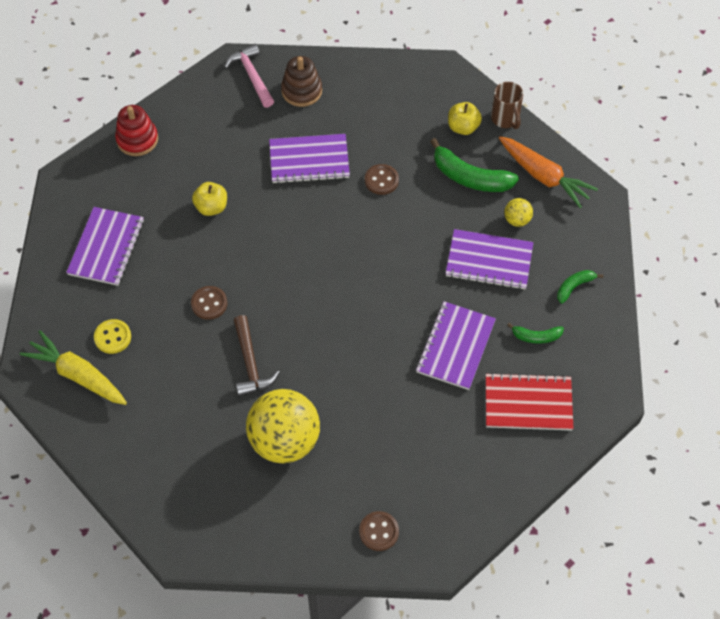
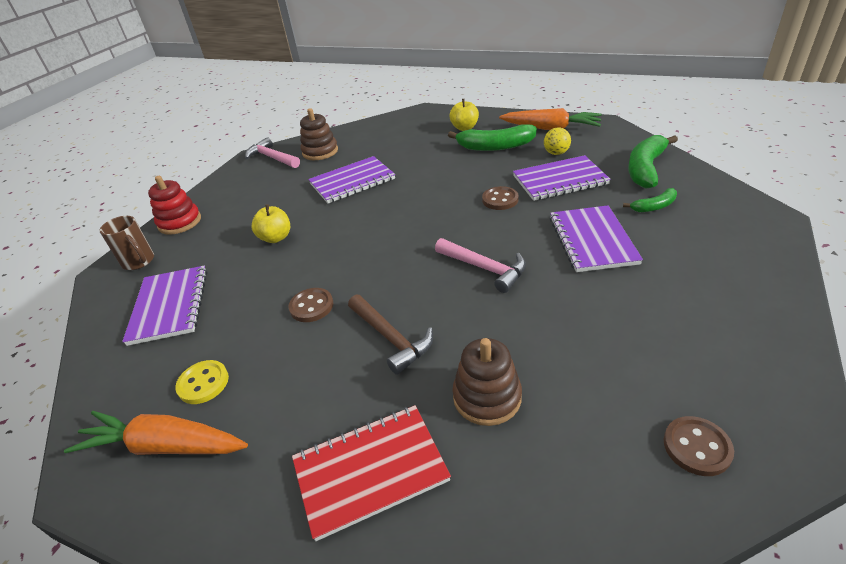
camera: 20 degrees left, 20 degrees down
yellow carrot [20,330,127,405] -> orange carrot [64,411,248,455]
yellow ball [246,389,320,463] -> brown stacking toy [452,338,522,426]
brown button [365,164,399,195] -> brown button moved to [482,186,519,210]
red notebook [486,372,573,431] -> red notebook moved to [292,405,451,541]
brown mug [491,82,523,129] -> brown mug moved to [100,216,154,270]
green banana [557,270,603,304] -> green banana [628,135,678,188], size x1.86
none -> pink hammer [435,238,526,293]

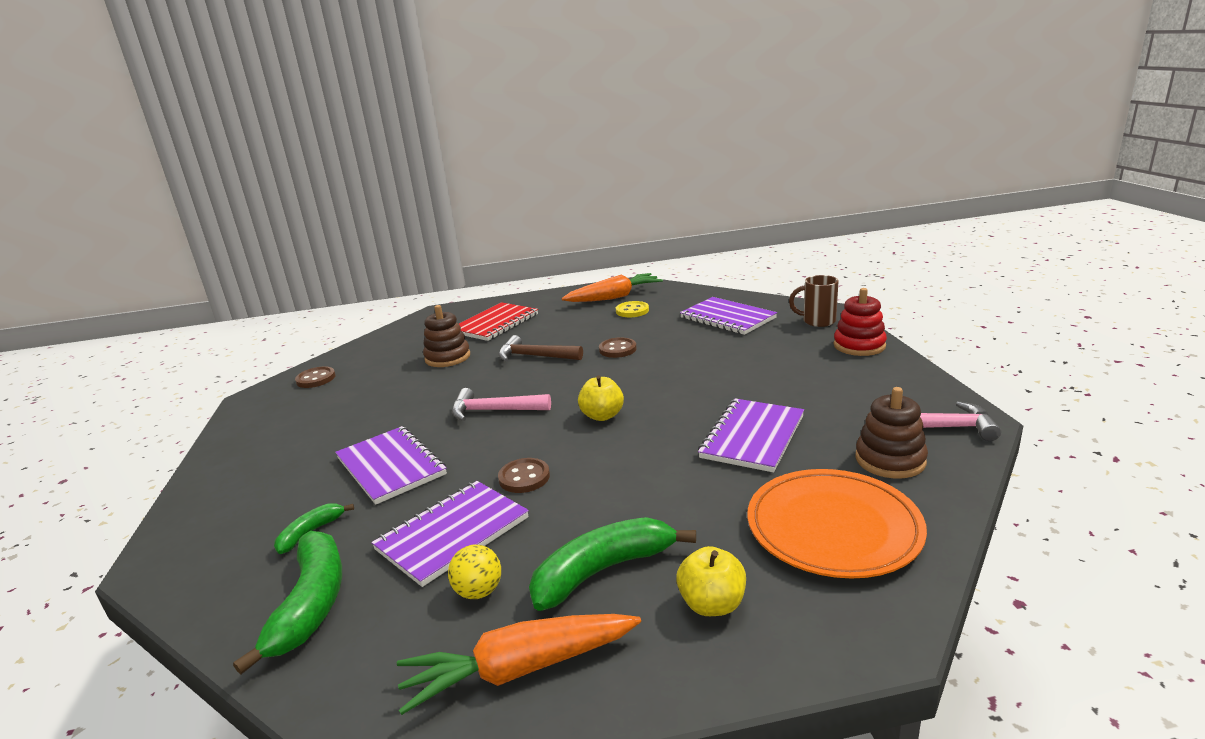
camera: 145 degrees right, 15 degrees down
yellow apple [251,204,290,243] -> yellow apple moved to [578,375,624,421]
none -> orange plate [748,469,927,579]

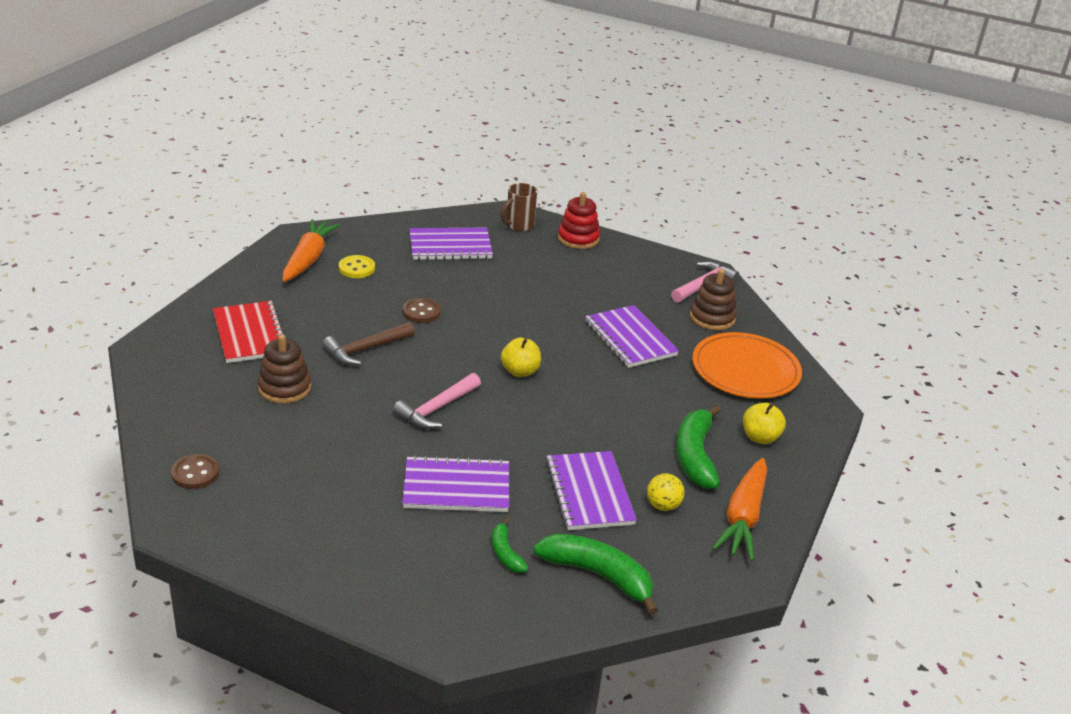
camera: 60 degrees left, 10 degrees up
brown button [498,458,550,493] -> none

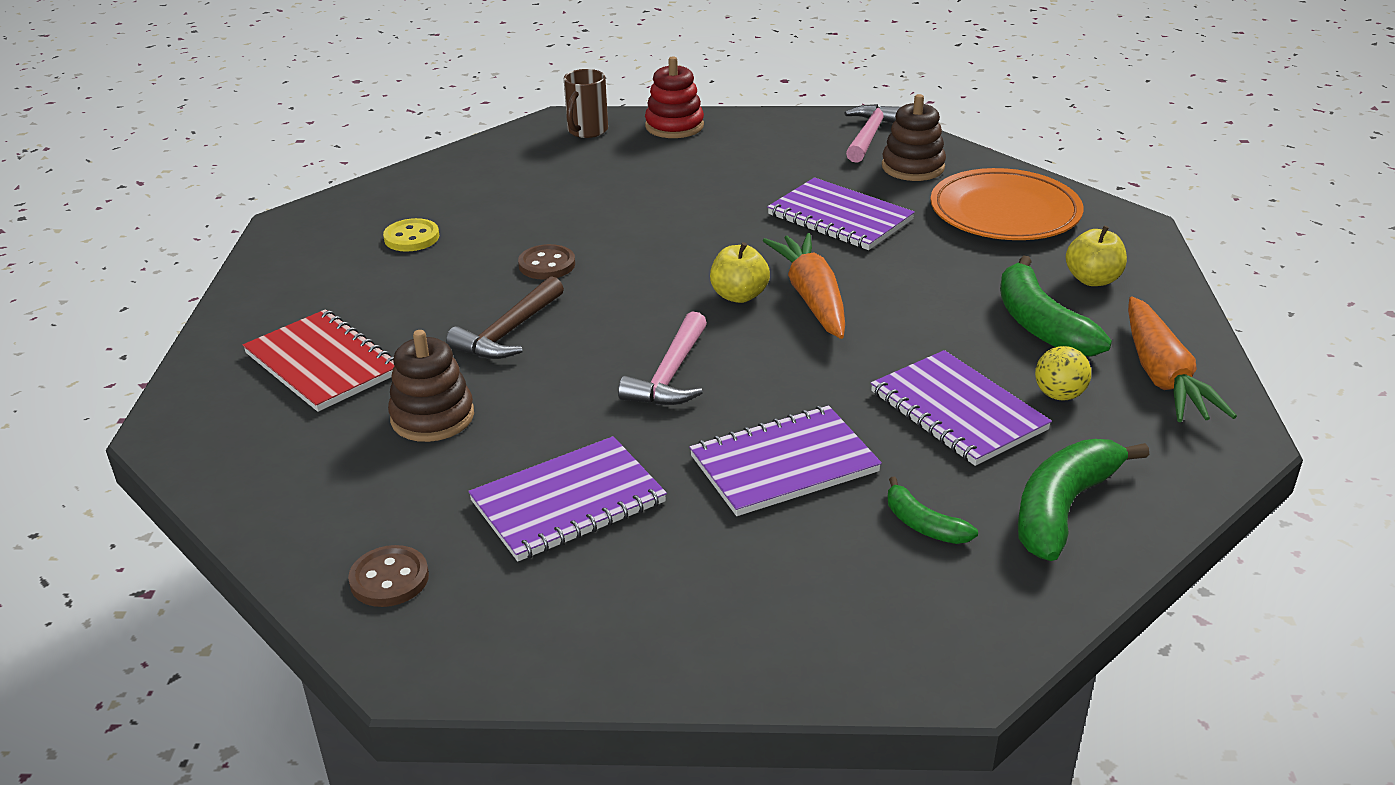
camera: 20 degrees left, 0 degrees up
orange carrot [283,219,340,282] -> orange carrot moved to [763,233,845,339]
purple notebook [409,228,493,260] -> purple notebook moved to [468,436,667,561]
green banana [533,533,658,615] -> green banana turned 60 degrees counterclockwise [1018,439,1149,561]

